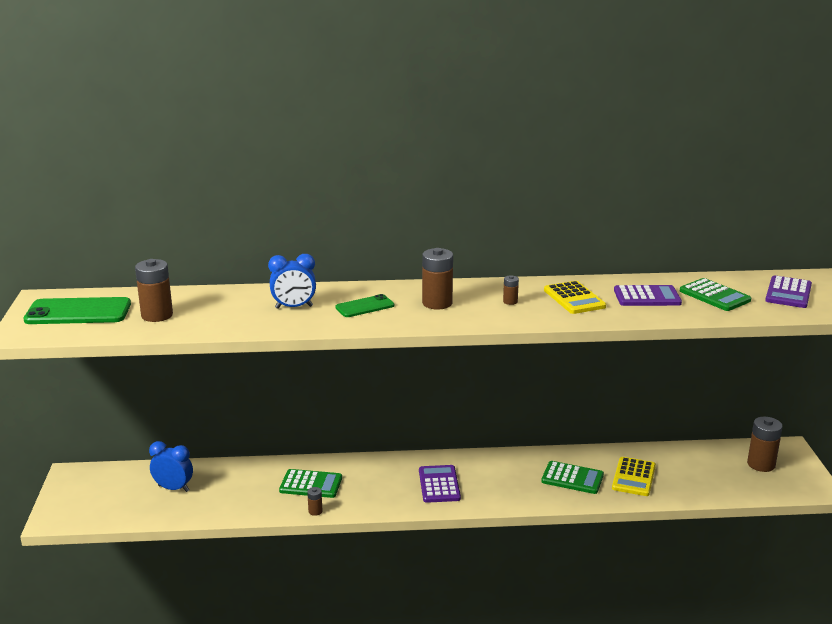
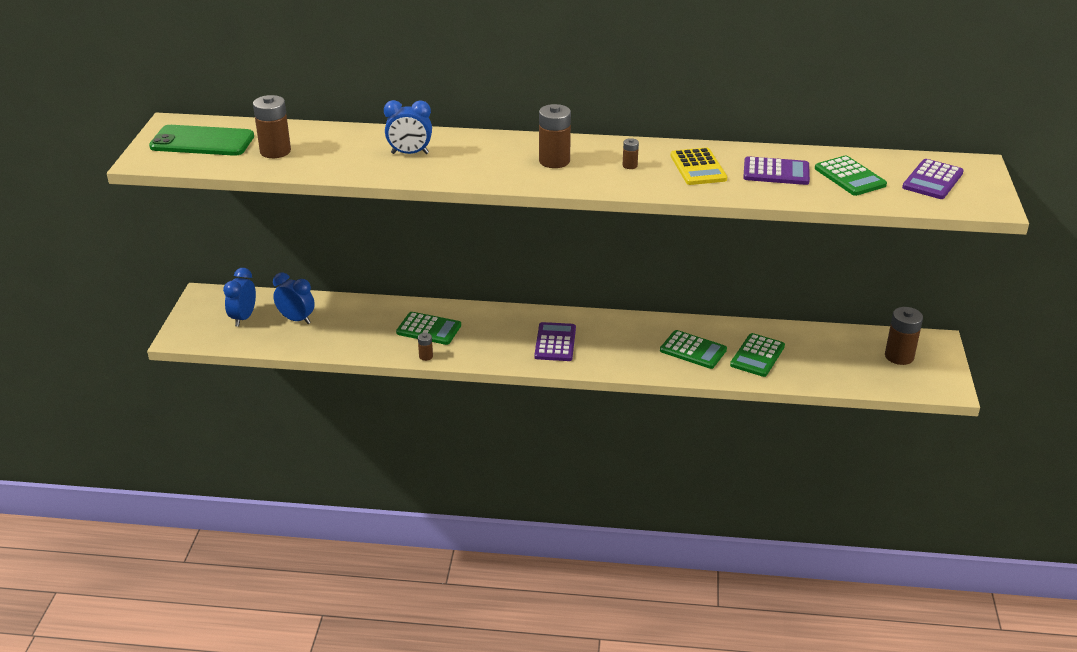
camera: 10 degrees right, 10 degrees up
green phone [335,294,395,317] -> none
yellow calculator [612,457,656,496] -> green calculator [730,333,785,377]
none -> blue clock [223,268,256,327]

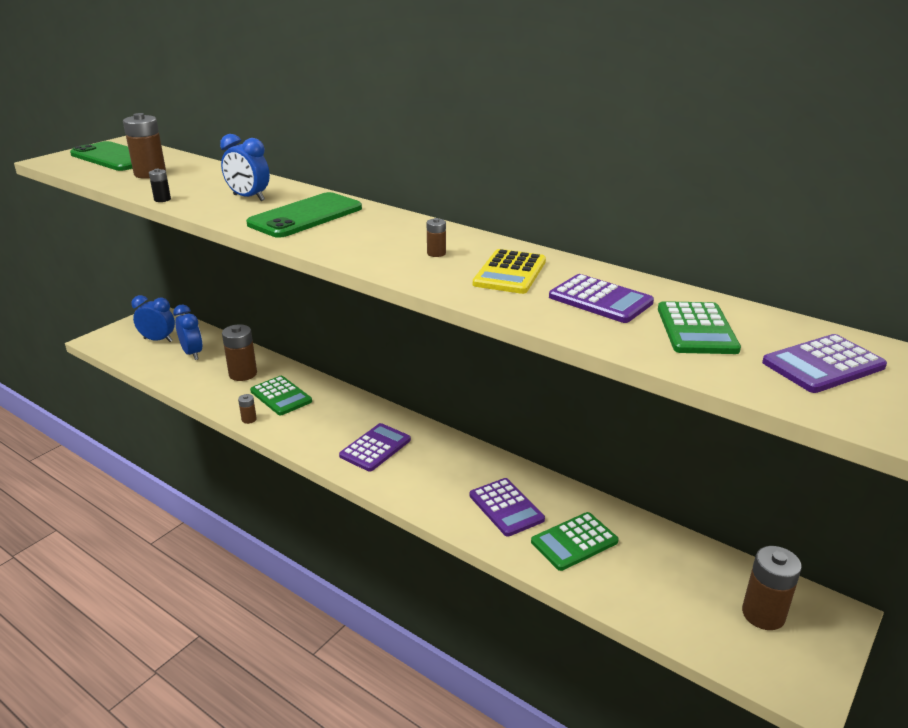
camera: 30 degrees right, 5 degrees down
blue clock [223,268,256,327] -> blue clock turned 60 degrees clockwise [131,295,175,342]
brown battery [539,104,571,168] -> brown battery moved to [222,324,257,381]
green calculator [660,330,727,369] -> purple calculator [470,478,545,537]
none -> black battery [149,169,171,202]
none -> green phone [246,192,362,238]

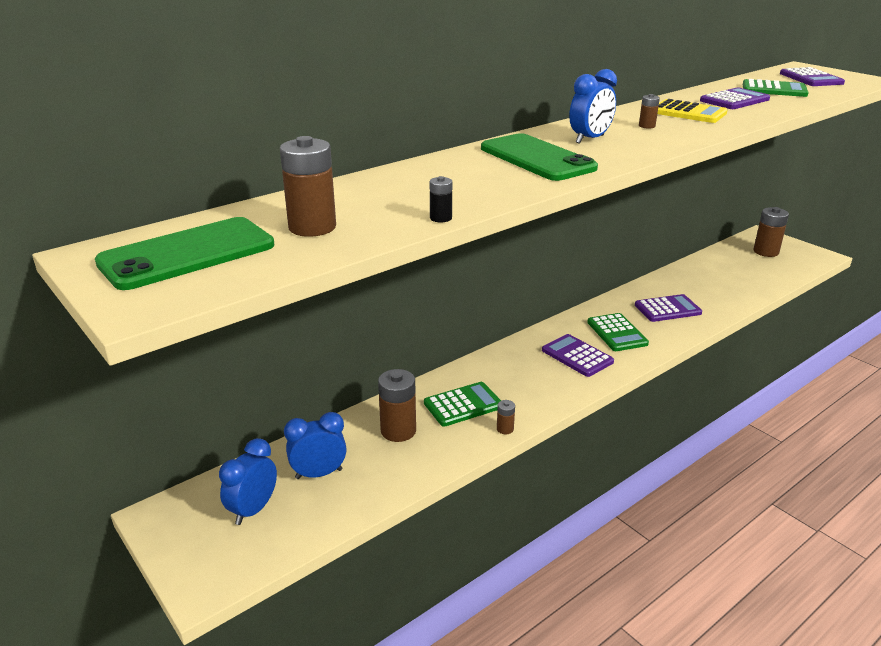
camera: 75 degrees left, 0 degrees up
blue clock [220,134,270,201] -> blue clock moved to [569,69,617,144]
green calculator [531,512,619,571] -> green calculator moved to [587,313,649,351]

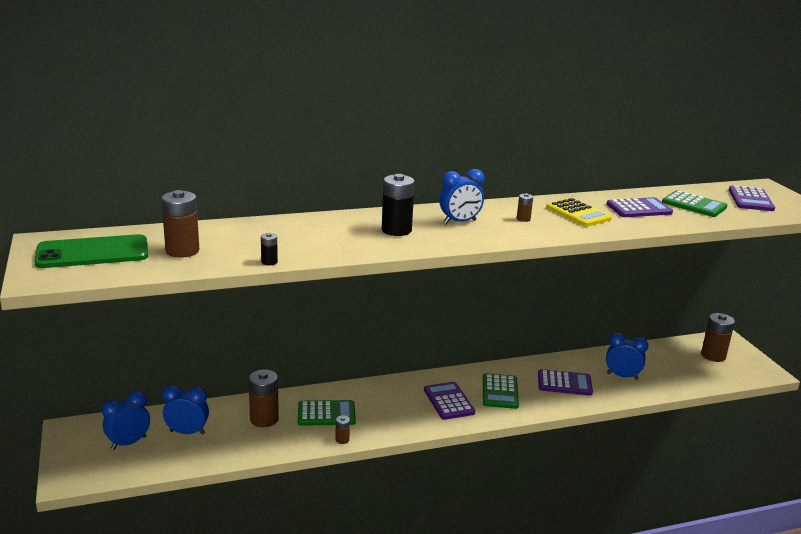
camera: 20 degrees right, 5 degrees down
green phone [481,133,598,181] -> black battery [382,174,415,236]
none -> blue clock [606,333,648,380]

